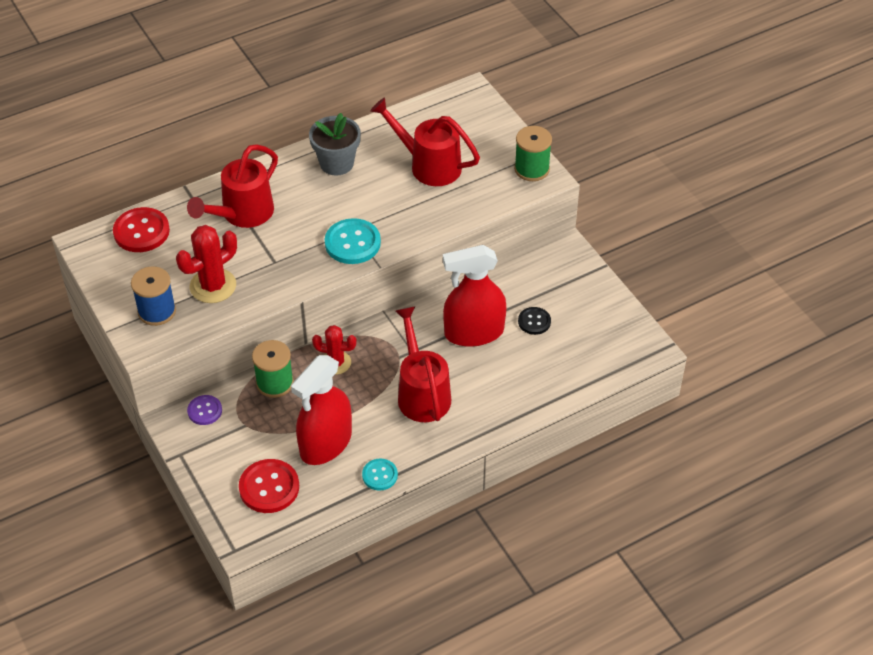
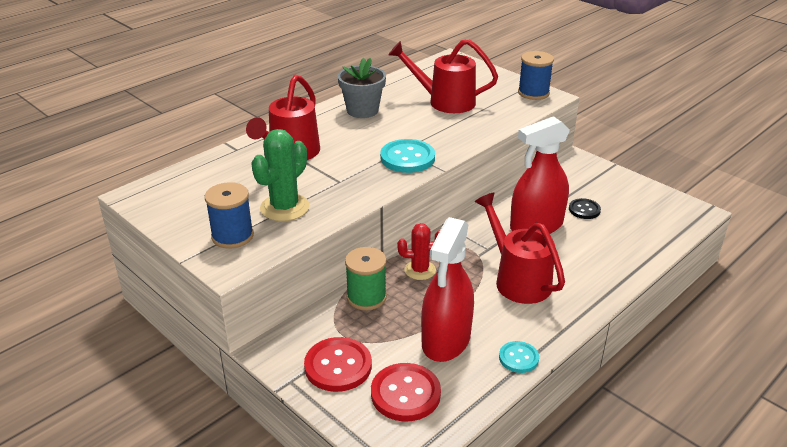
camera: 15 degrees left, 15 degrees down
red button [113,207,170,252] -> red button moved to [304,337,372,392]
red cactus [176,225,237,303] -> green cactus [251,129,309,221]
purple button [187,395,222,425] -> none
green spool [514,126,552,181] -> blue spool [518,51,554,100]

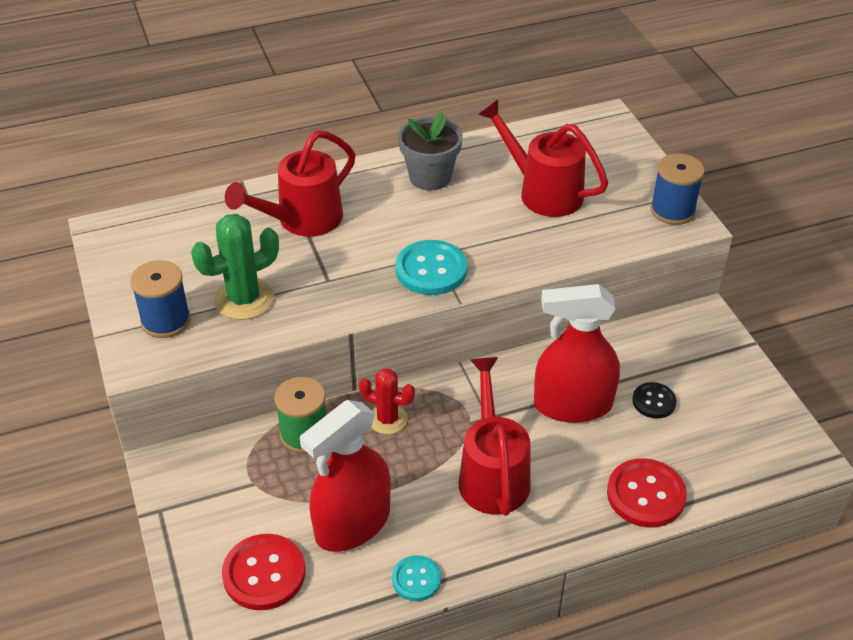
camera: 25 degrees right, 10 degrees up
red button [304,337,372,392] -> red button moved to [607,458,687,528]

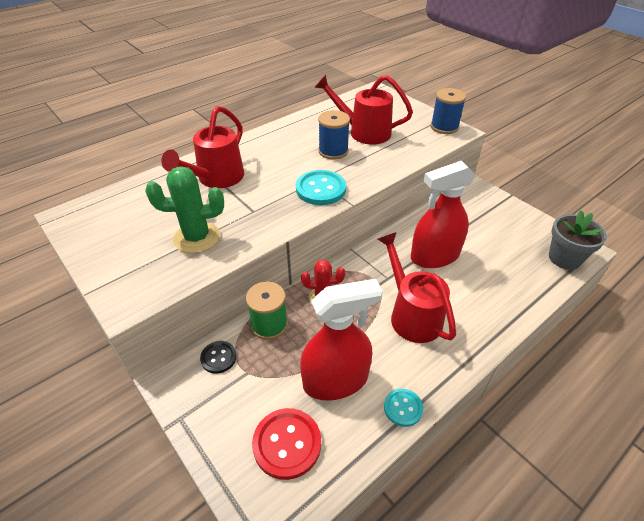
camera: 20 degrees left, 0 degrees up
blue spool [130,260,191,338] -> blue spool moved to [318,110,350,160]
green cactus [191,214,279,320] -> green cactus turned 45 degrees clockwise [145,166,224,253]
red spray bottle [300,400,391,552] -> red spray bottle turned 135 degrees counterclockwise [300,279,383,400]
grey flower pot [398,112,463,191] -> grey flower pot moved to [549,210,607,270]
red button [607,458,687,528] -> none
black button [632,382,676,419] -> black button moved to [200,341,237,374]

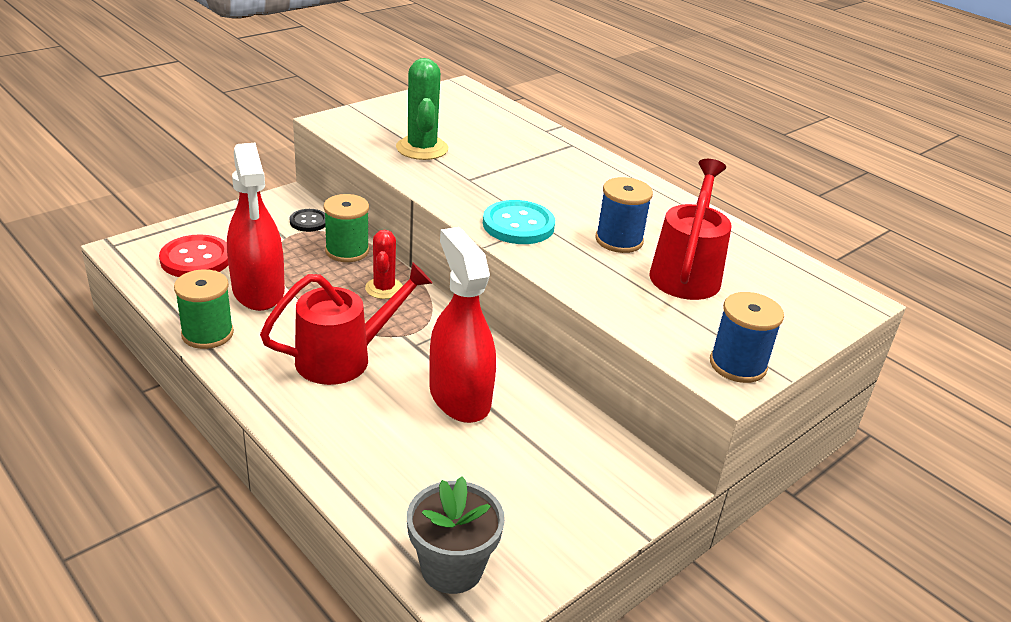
camera: 85 degrees right, 10 degrees down
red watering can [161,106,244,188] -> none
turquoise button [384,389,423,427] -> green spool [174,269,234,349]

